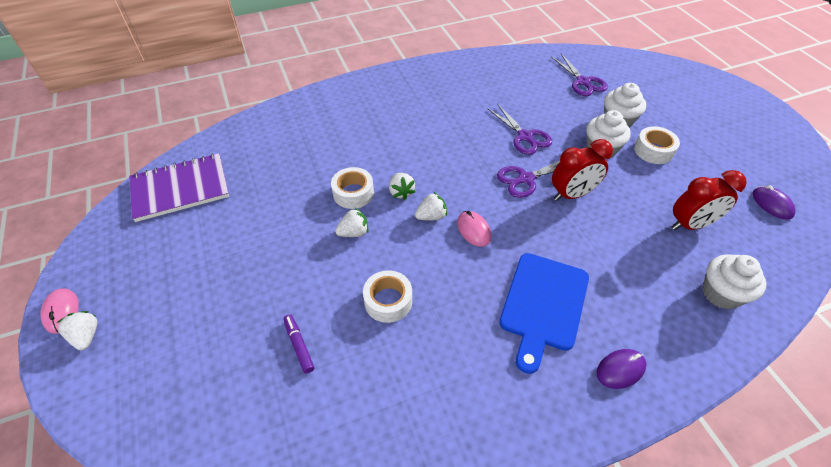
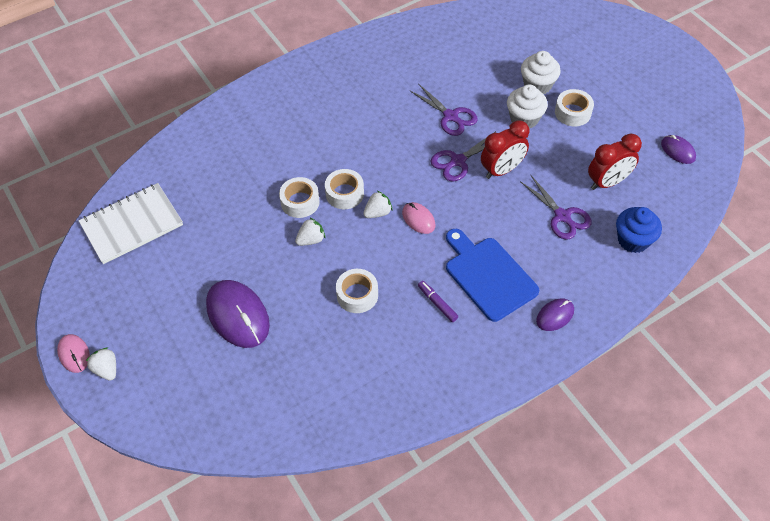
camera: 10 degrees left, 5 degrees up
purple notebook [129,153,229,222] -> white notebook [79,183,183,264]
purple marker [284,314,314,374] -> purple marker moved to [418,281,458,322]
white strawberry [389,173,415,200] -> white tape [325,169,364,209]
blue cutting board [499,253,589,374] -> blue cutting board turned 135 degrees clockwise [446,229,539,322]
purple scissors [552,54,608,96] -> purple scissors moved to [520,174,592,240]
white cupcake [703,254,766,310] -> blue cupcake [616,207,662,253]
none -> purple mouse [206,280,270,348]

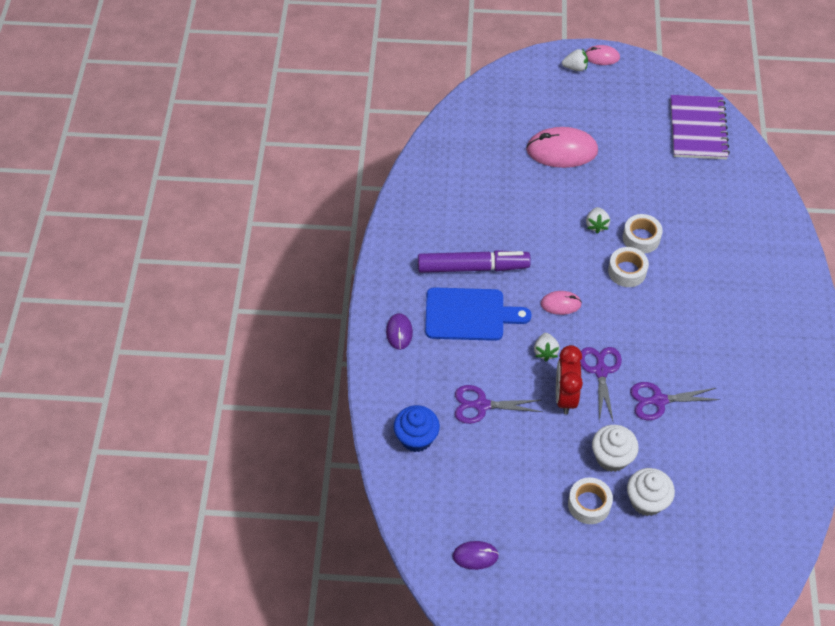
camera: 125 degrees right, 0 degrees up
white notebook [79,183,183,264] -> purple notebook [670,95,730,159]
purple mouse [206,280,270,348] -> pink mouse [526,127,598,168]
white tape [336,269,378,313] -> none
white strawberry [363,191,393,218] -> white strawberry moved to [534,333,560,361]
purple marker [418,281,458,322] -> purple marker [418,250,531,273], size x2.29
red clock [588,134,642,190] -> none

